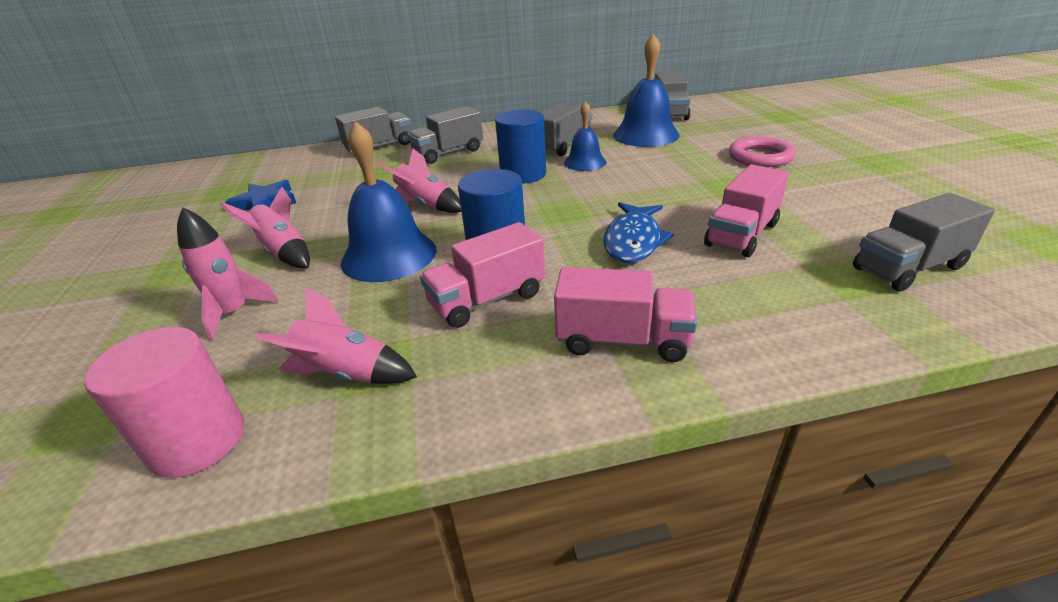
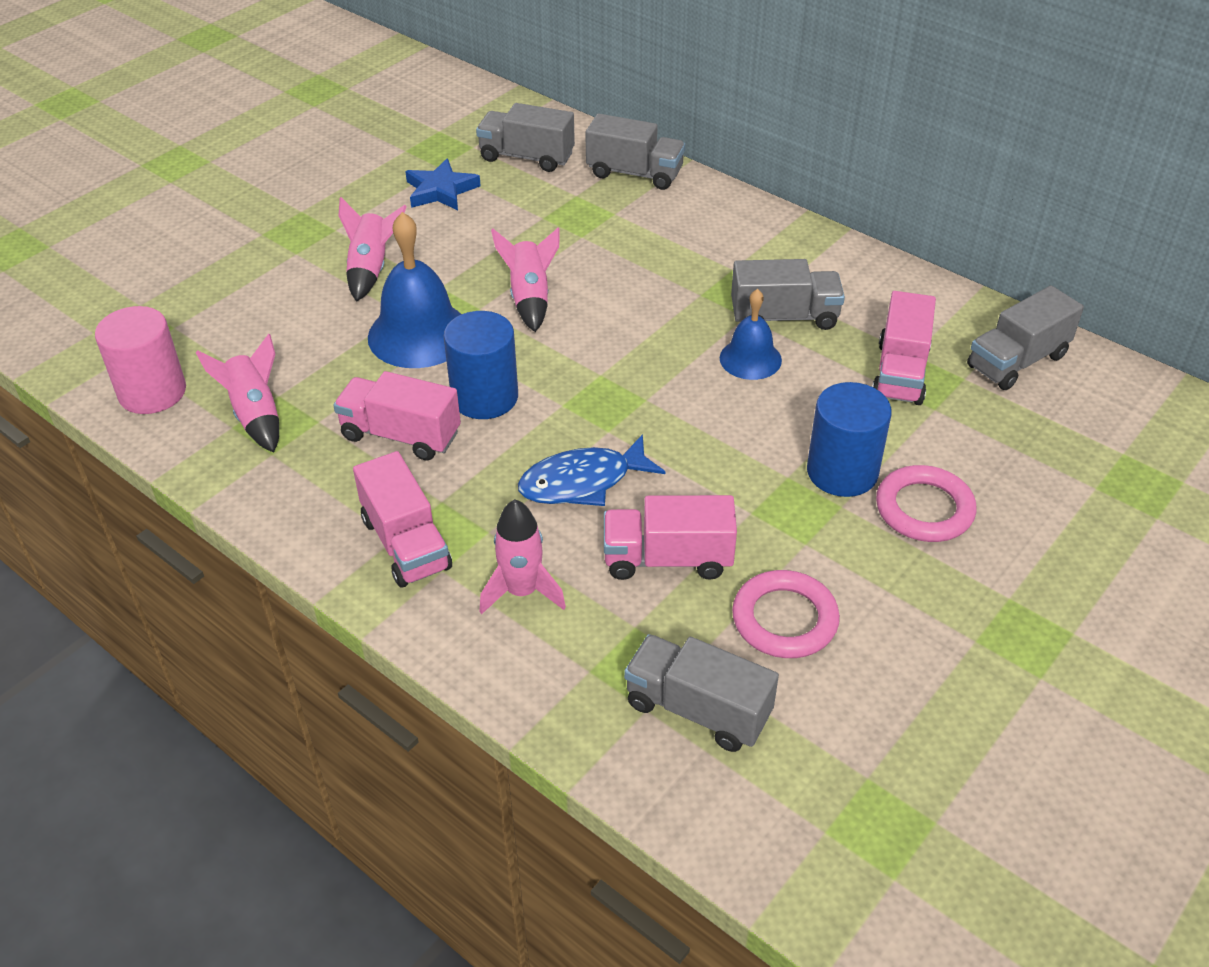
camera: 50 degrees right, 10 degrees up
pink rocket [177,207,278,340] -> pink rocket moved to [479,499,566,614]
grey truck [407,106,483,164] -> grey truck moved to [476,103,575,172]
blue cylinder [495,110,546,184] -> blue cylinder moved to [807,382,892,497]
blue bell [613,34,680,147] -> pink truck [872,291,936,405]
none -> pink ring [732,570,840,658]

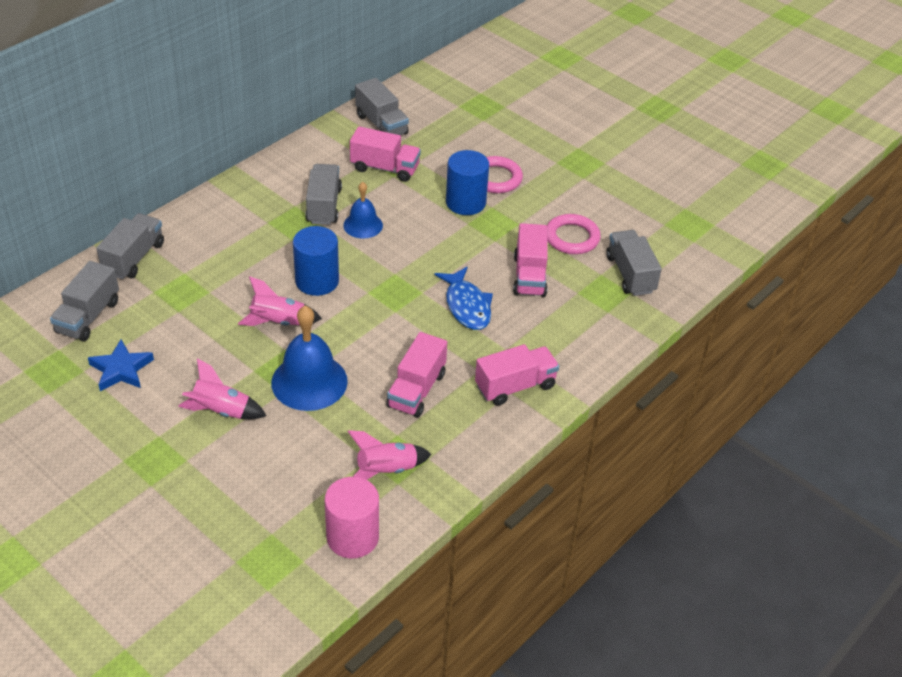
camera: 90 degrees left, 0 degrees up
blue cylinder [444,311,518,419] -> blue cylinder moved to [293,226,339,296]
pink rocket [479,499,566,614] -> none
grey truck [624,634,779,752] -> grey truck turned 135 degrees clockwise [606,230,662,296]

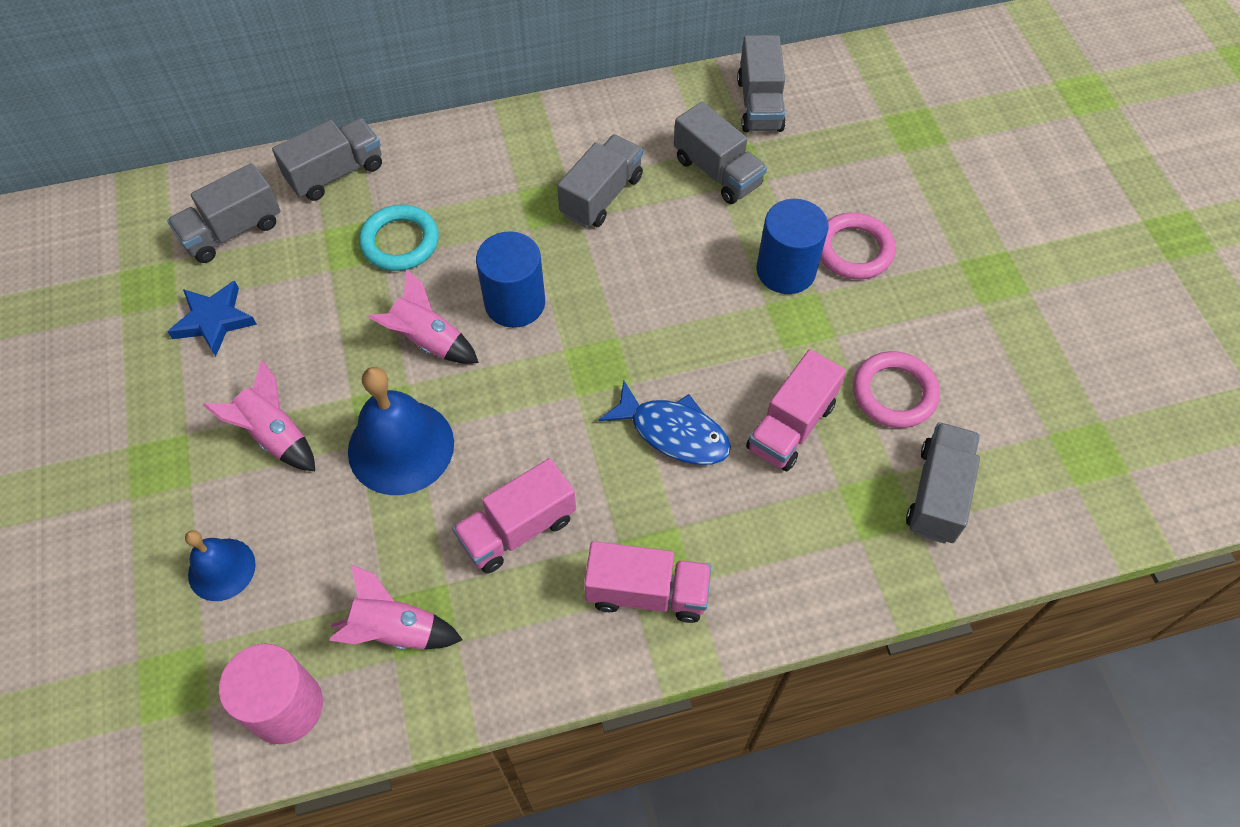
camera: 35 degrees right, 15 degrees up
blue bell [343,182,383,239] -> blue bell moved to [185,530,256,601]
pink truck [350,126,421,182] -> grey truck [674,102,767,204]
blue fish [434,267,493,330] -> blue fish turned 75 degrees counterclockwise [599,381,731,465]
none -> turquoise ring [359,205,439,271]

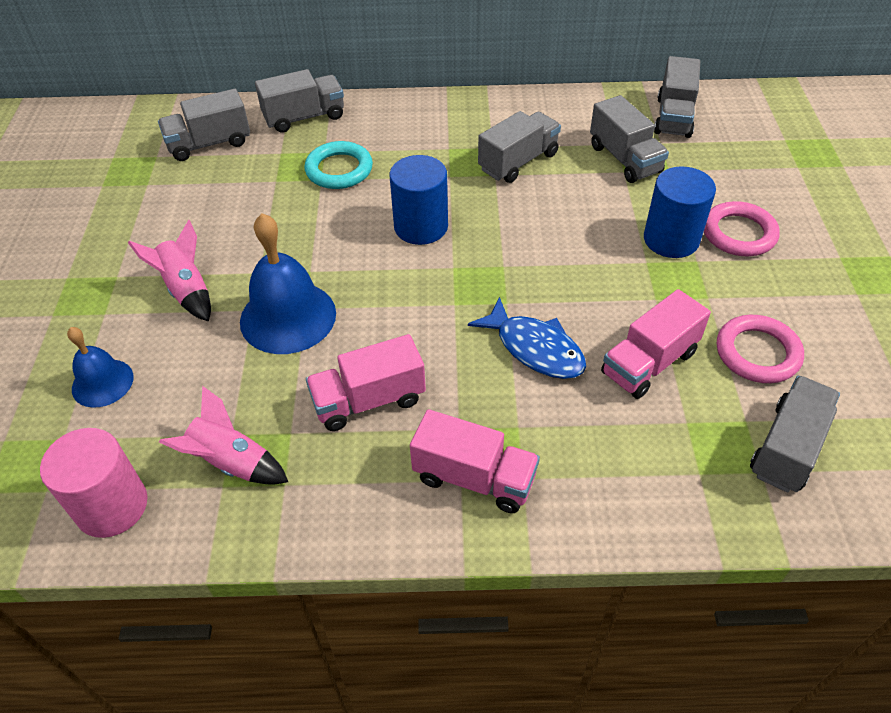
camera: 15 degrees right, 10 degrees down
blue star [167,281,257,357] -> none
pink rocket [368,269,479,364] -> none

